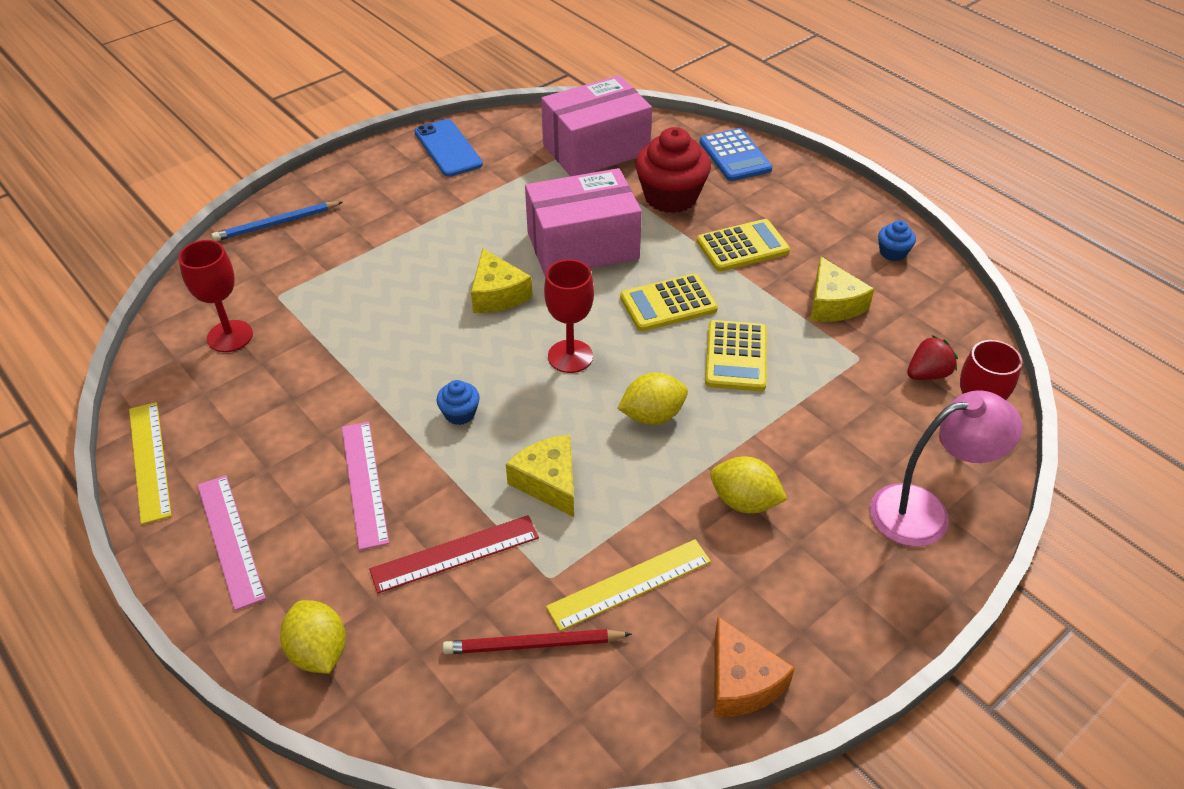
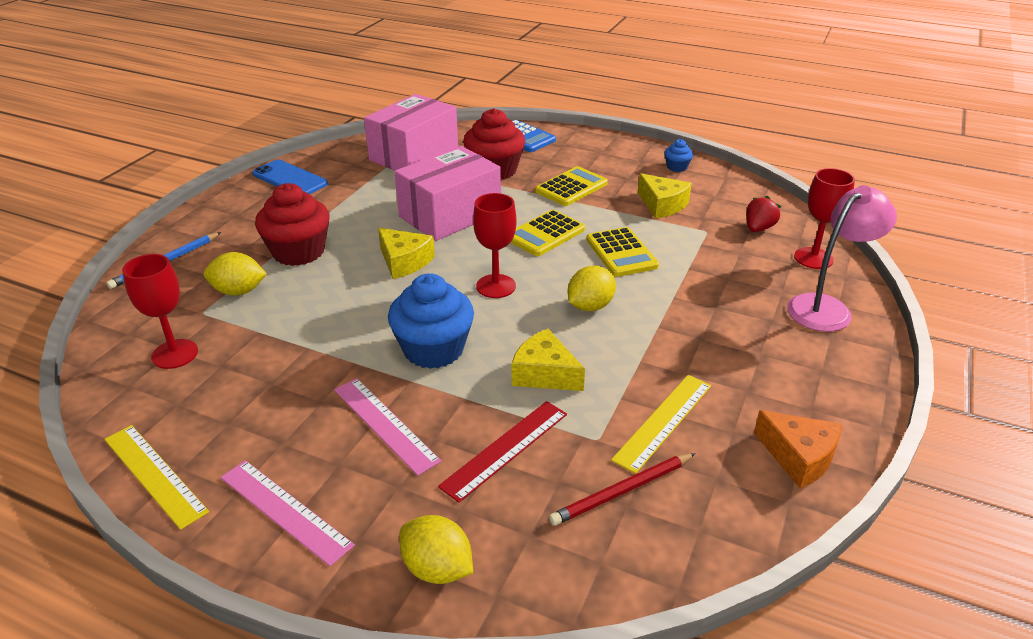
camera: 25 degrees left, 10 degrees down
blue cupcake [437,380,480,425] -> blue cupcake [388,273,474,369], size x2.13
yellow lemon [710,457,787,513] -> yellow lemon moved to [204,252,267,296]
none -> red cupcake [255,183,330,266]

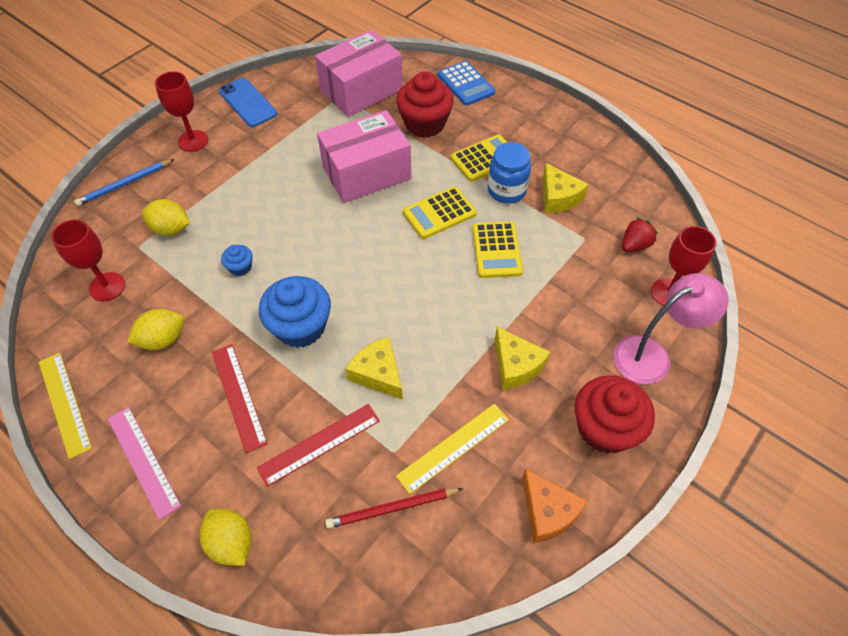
camera: 15 degrees right, 20 degrees up
red cupcake [255,183,330,266] -> red cupcake moved to [575,375,655,454]
pink ruler [334,378,441,476] -> red ruler [212,344,268,453]
yellow cheese [378,228,435,279] -> yellow cheese moved to [495,327,550,390]
red goblet [473,193,516,298] -> red goblet moved to [155,71,208,152]
yellow lemon [568,266,616,311] -> yellow lemon moved to [127,309,184,350]
blue cupcake [664,139,693,172] -> blue cupcake moved to [221,245,253,276]
none -> blue jar [488,142,531,204]

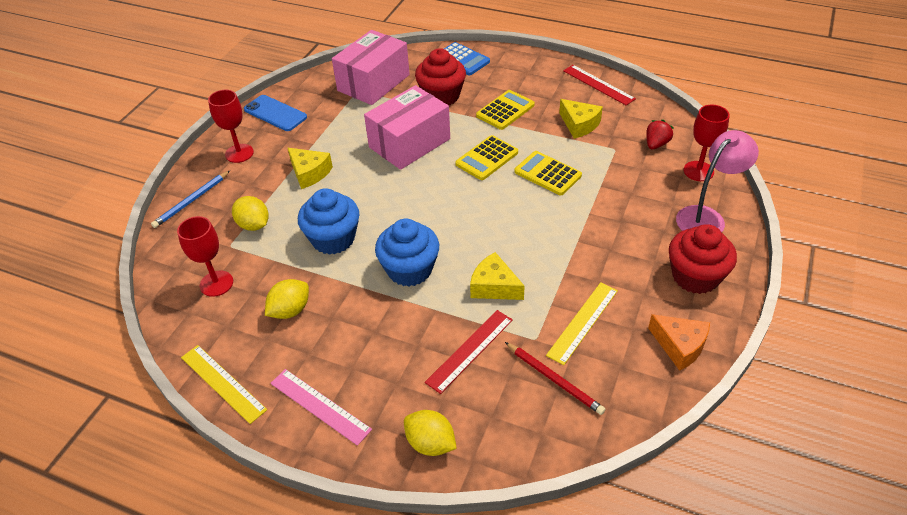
camera: 15 degrees left, 10 degrees down
yellow lemon [142,199,190,236] -> yellow lemon turned 45 degrees clockwise [232,196,269,231]
red ruler [212,344,268,453] -> red ruler moved to [563,65,636,105]
blue cupcake [221,245,253,276] -> blue cupcake [298,188,359,255], size x2.13
red pencil [325,488,463,529] -> red pencil turned 105 degrees counterclockwise [505,342,605,415]
yellow calculator [472,221,523,278] -> yellow calculator turned 150 degrees clockwise [514,151,582,196]
blue jar [488,142,531,204] -> none
yellow cheese [495,327,550,390] -> yellow cheese moved to [288,148,333,189]

